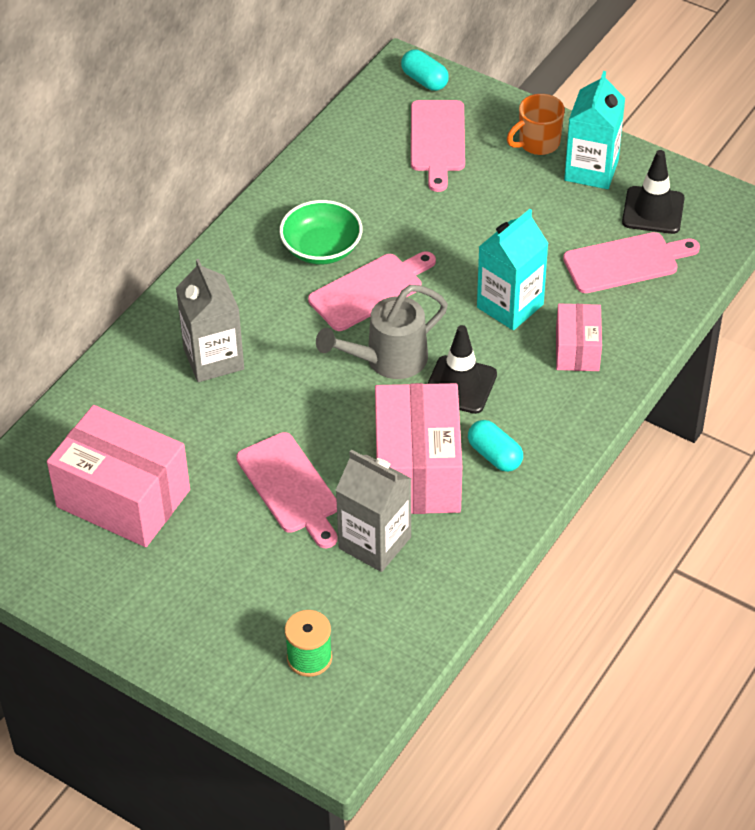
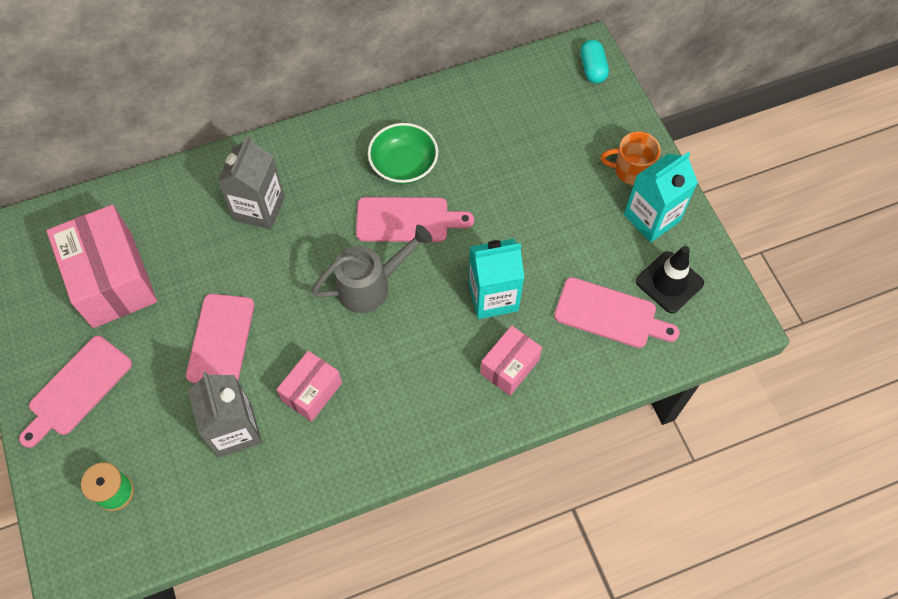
camera: 35 degrees right, 15 degrees up
grey watering can [316,285,448,379] -> grey watering can turned 150 degrees clockwise [311,225,432,313]
pink box [375,383,462,514] -> pink box [276,351,342,422], size x0.55
pink cutting board [411,100,465,192] -> pink cutting board moved to [19,336,132,448]
black traffic cone [427,325,497,414] -> none
turquoise capsule [468,420,523,472] -> none

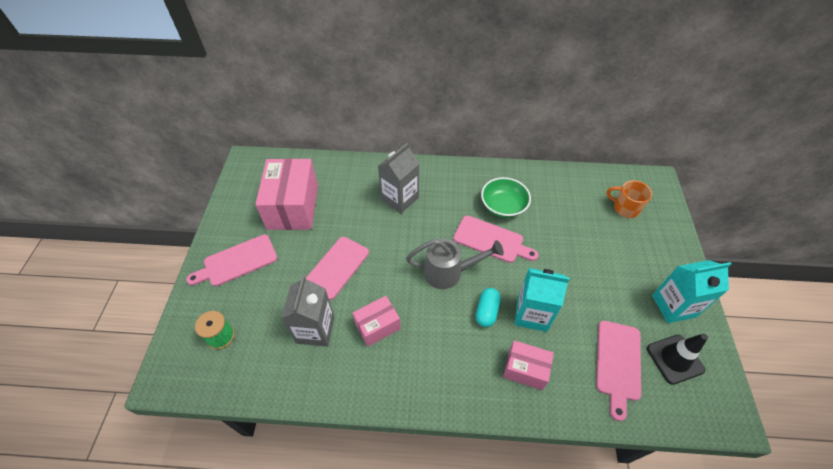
camera: 25 degrees right, 10 degrees down
pink box [480,325,542,396] -> pink box turned 45 degrees clockwise [503,340,554,390]
pink cutting board [554,277,680,348] -> pink cutting board turned 60 degrees clockwise [596,321,641,421]
turquoise capsule [580,39,609,84] -> turquoise capsule moved to [476,288,501,327]
orange mug [600,132,661,185] -> orange mug moved to [606,180,652,218]

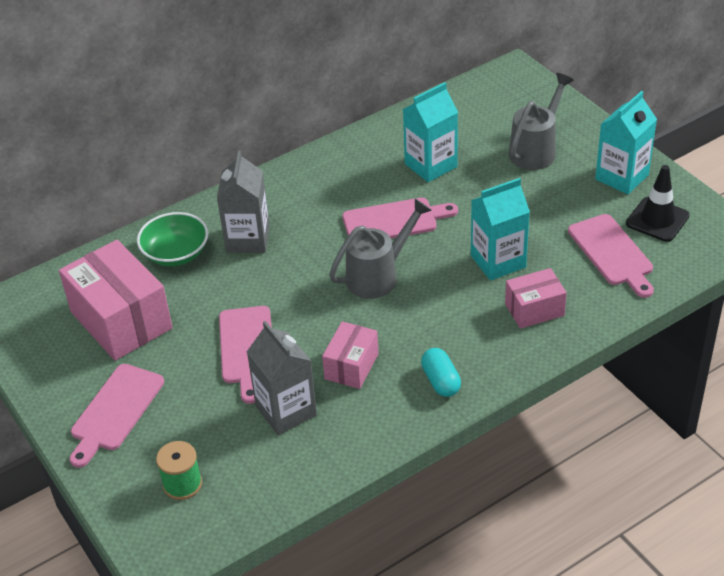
camera: 35 degrees left, 10 degrees down
turquoise capsule [476,288,501,327] -> turquoise capsule moved to [421,348,461,397]
green bowl [481,177,531,218] -> green bowl moved to [137,212,209,266]
orange mug [606,180,652,218] -> none
none -> turquoise carton [403,82,458,182]
none -> grey watering can [509,73,574,170]

